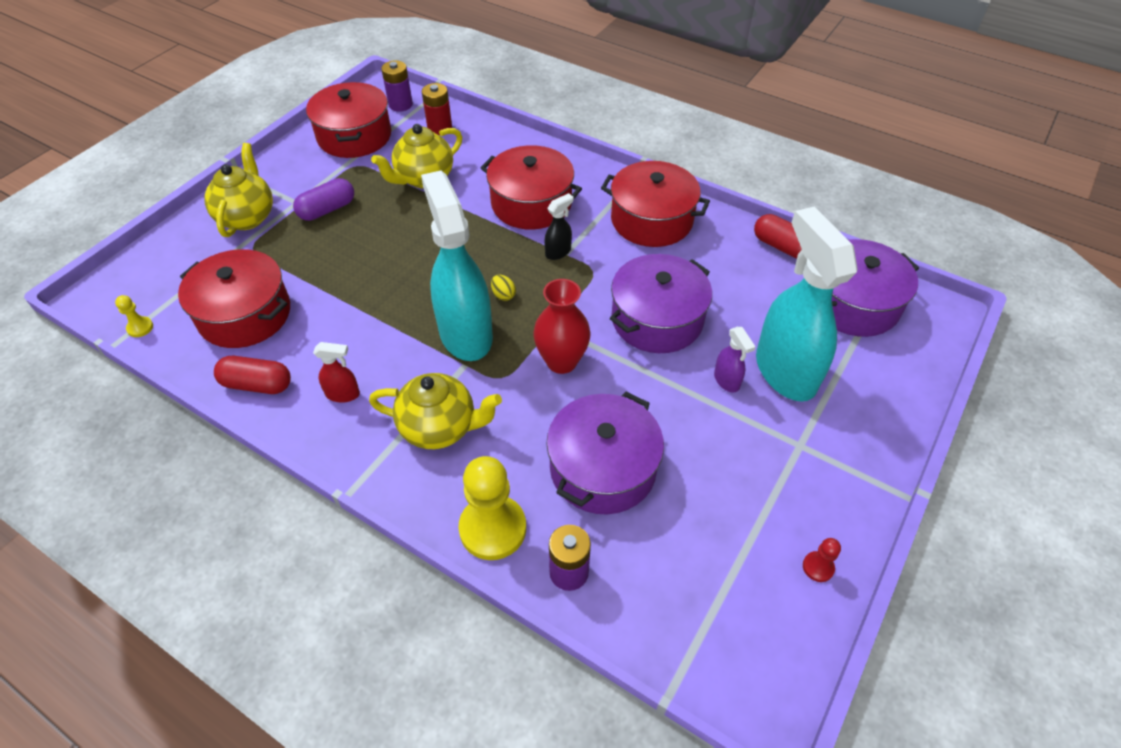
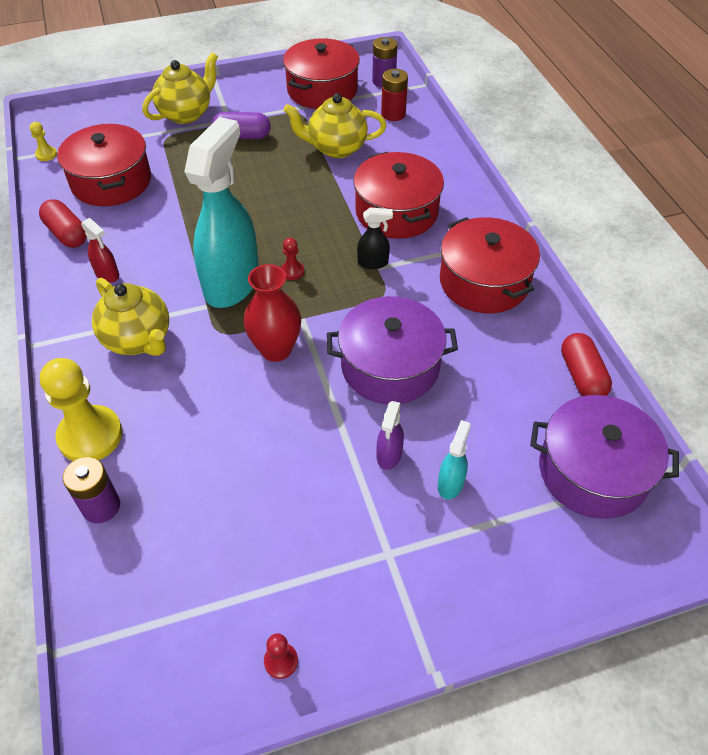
camera: 40 degrees right, 0 degrees up
yellow egg [491,275,516,301] -> red pawn [281,238,304,280]
purple pot [546,392,664,514] -> none
turquoise spray bottle [756,207,857,402] -> turquoise spray bottle [438,420,471,499], size x0.41

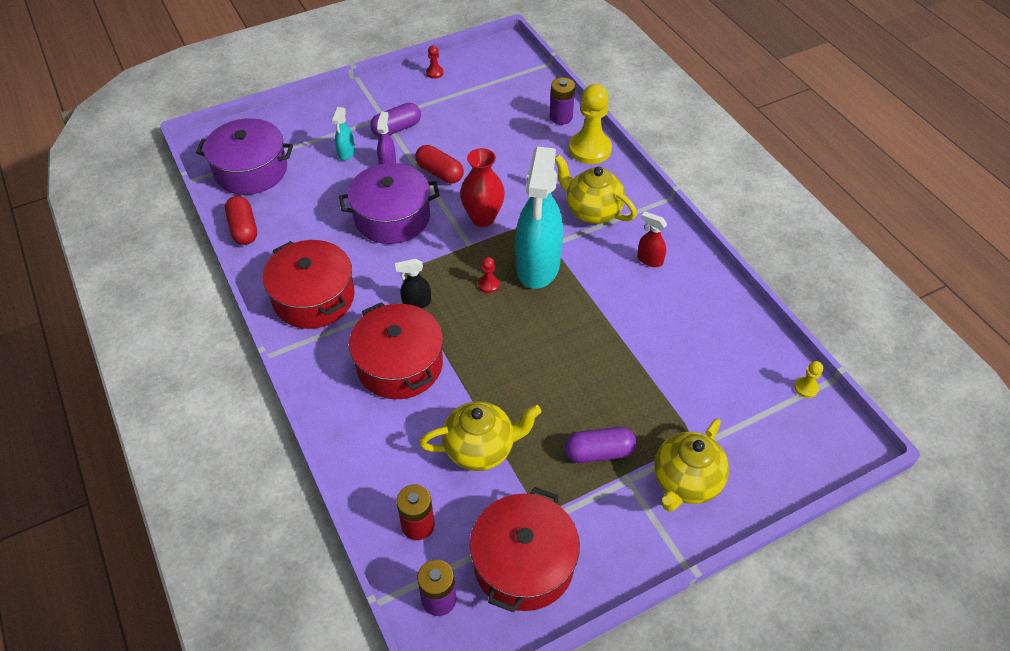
camera: 170 degrees right, 0 degrees up
red capsule [39,199,87,248] -> red capsule moved to [415,145,464,184]
red pot [57,124,151,206] -> none
none -> purple capsule [370,103,421,137]

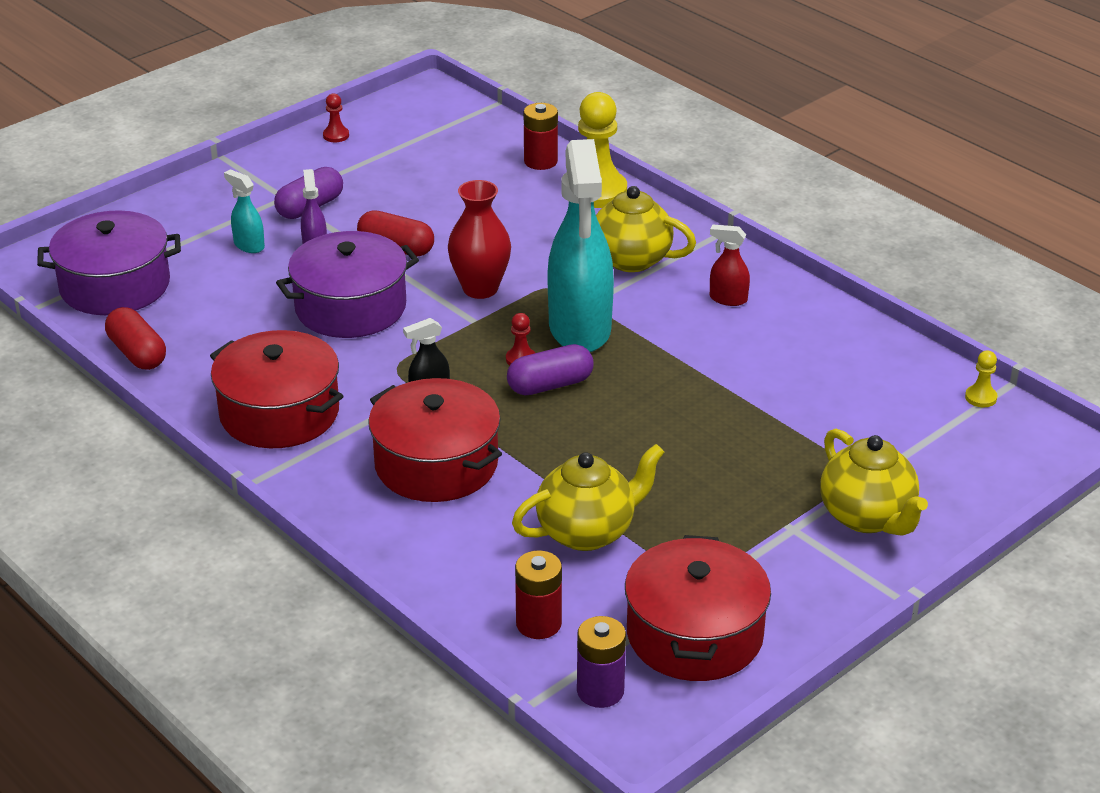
camera: 15 degrees left, 15 degrees down
turquoise spray bottle [332,107,355,160] -> turquoise spray bottle turned 135 degrees clockwise [224,169,265,253]
purple battery [550,78,575,125] -> red battery [524,103,558,170]
purple capsule [565,427,636,463] -> purple capsule moved to [507,344,594,395]
yellow teapot [654,419,729,511] -> yellow teapot turned 45 degrees counterclockwise [820,429,928,536]

